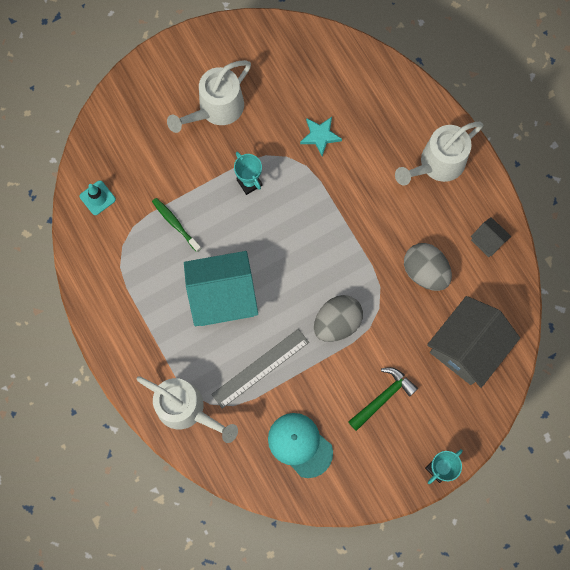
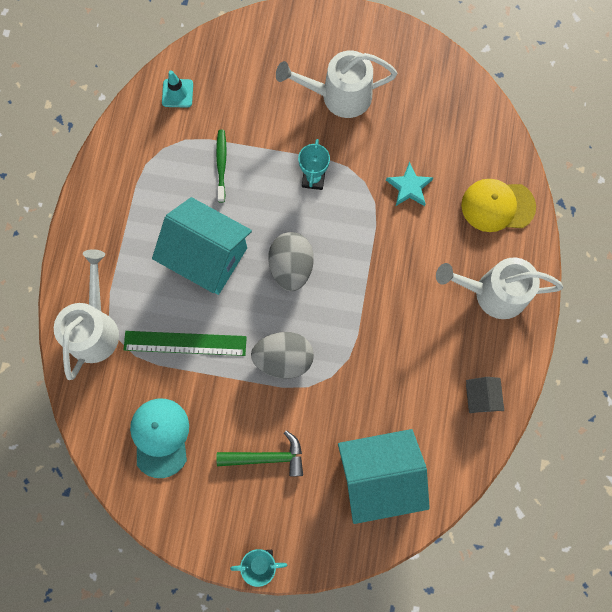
camera: 40 degrees right, 0 degrees up
white watering can [137,376,238,443] -> white watering can turned 150 degrees counterclockwise [54,249,119,380]
grey ruler [211,329,309,409] -> green ruler [124,331,247,356]
grey egg [404,243,452,291] -> grey egg moved to [268,232,314,291]
grey house [427,296,520,388] -> turquoise house [338,429,430,524]
none -> yellow cap [461,179,536,232]

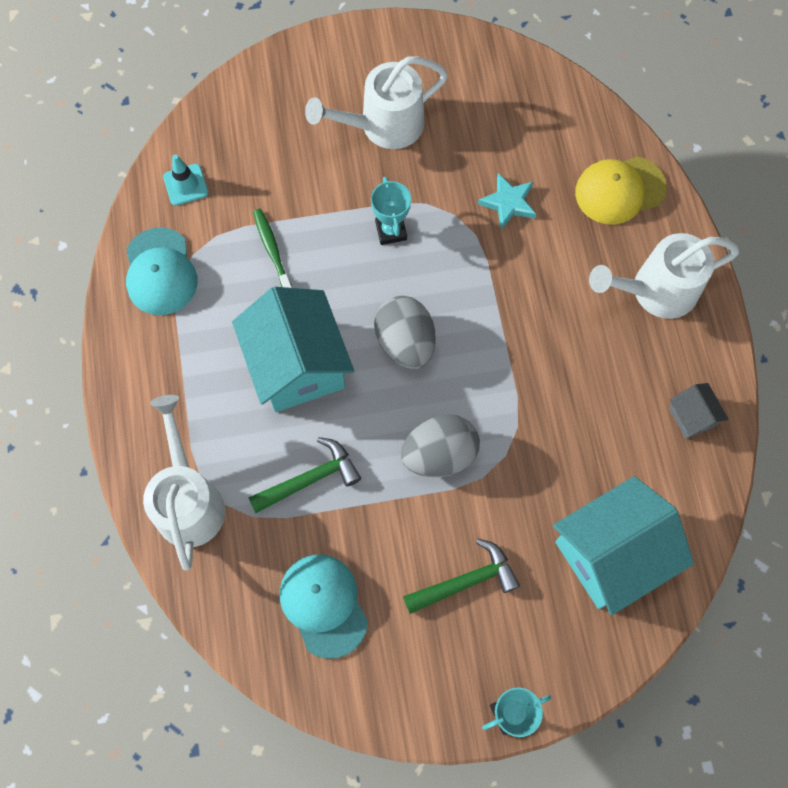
camera: 20 degrees left, 5 degrees down
green ruler [124,331,247,356] -> green hammer [248,437,361,513]
turquoise house [152,197,252,295] -> turquoise house turned 60 degrees clockwise [232,287,354,412]
none -> turquoise cap [126,227,198,315]

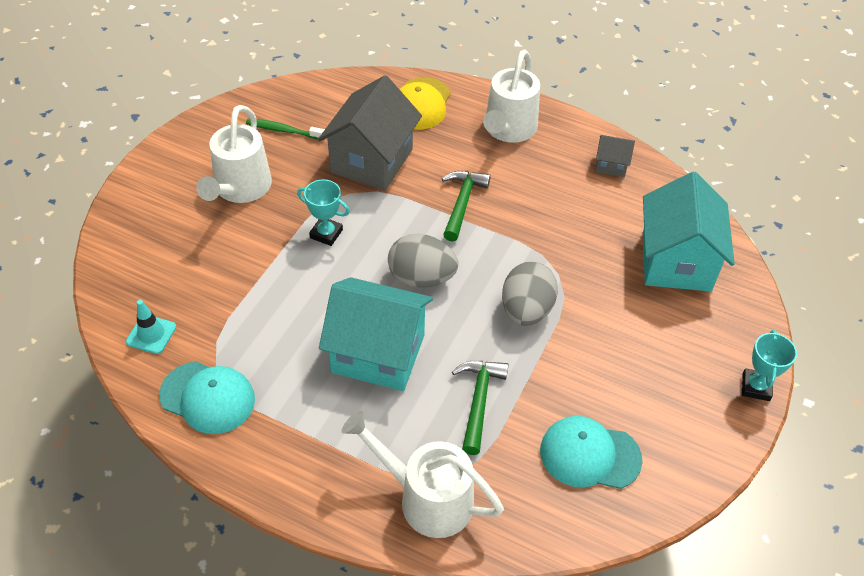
camera: 55 degrees left, 20 degrees down
green toothbrush [253,209,292,288] -> green toothbrush moved to [246,118,325,140]
green hammer [403,539,520,614] -> green hammer moved to [442,171,491,242]
turquoise star [478,173,536,230] -> grey house [318,75,422,191]

